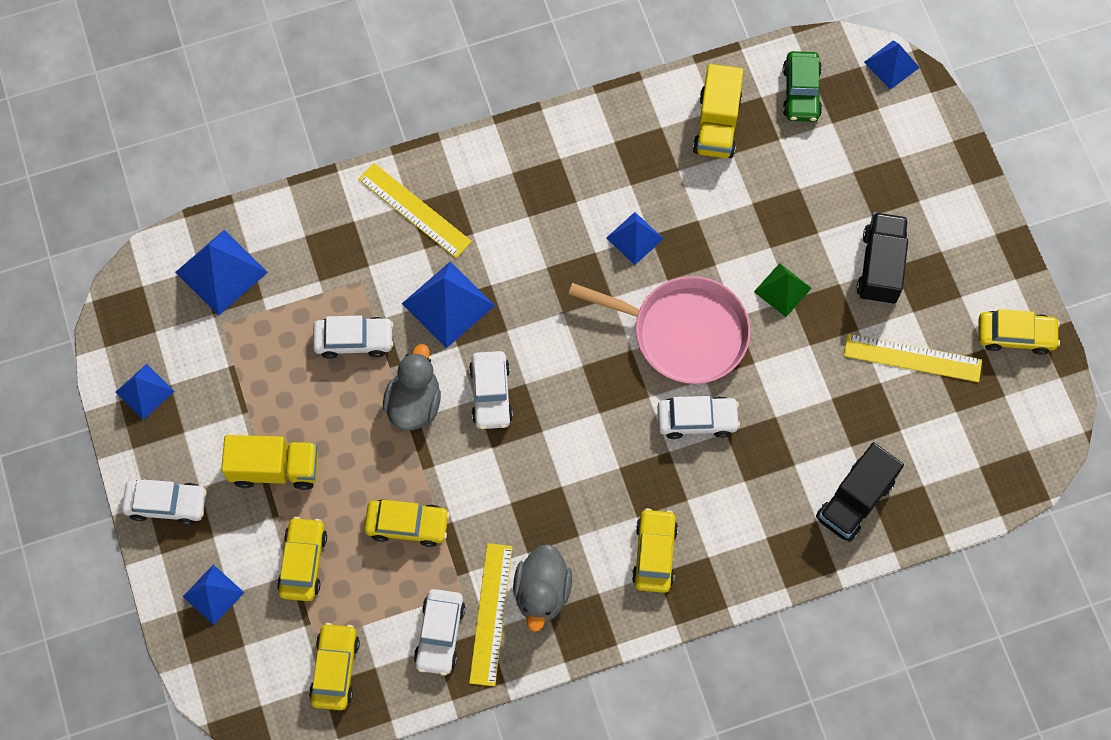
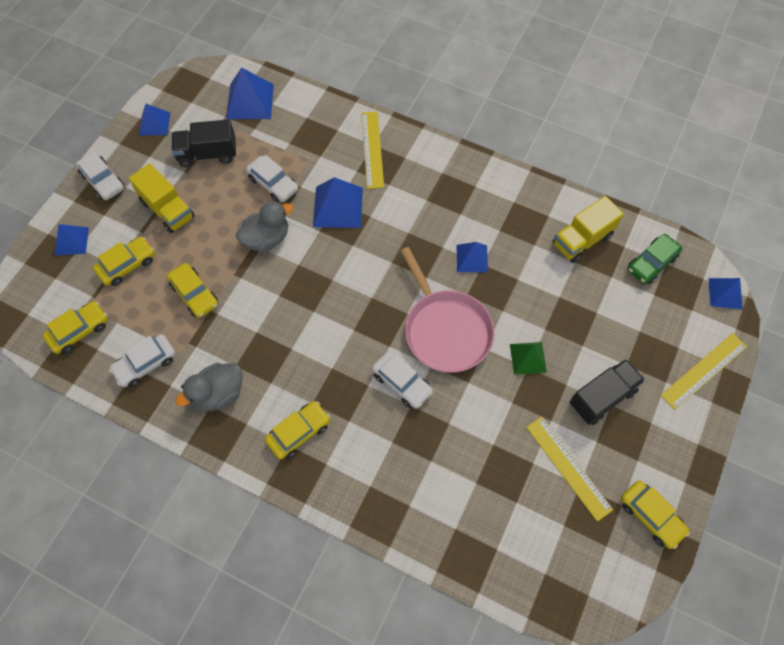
camera: 45 degrees right, 5 degrees down
white car [469,351,513,429] -> none
yellow ruler [469,543,512,686] -> yellow ruler moved to [660,333,747,410]
black truck [816,443,904,542] -> black truck moved to [171,119,236,167]

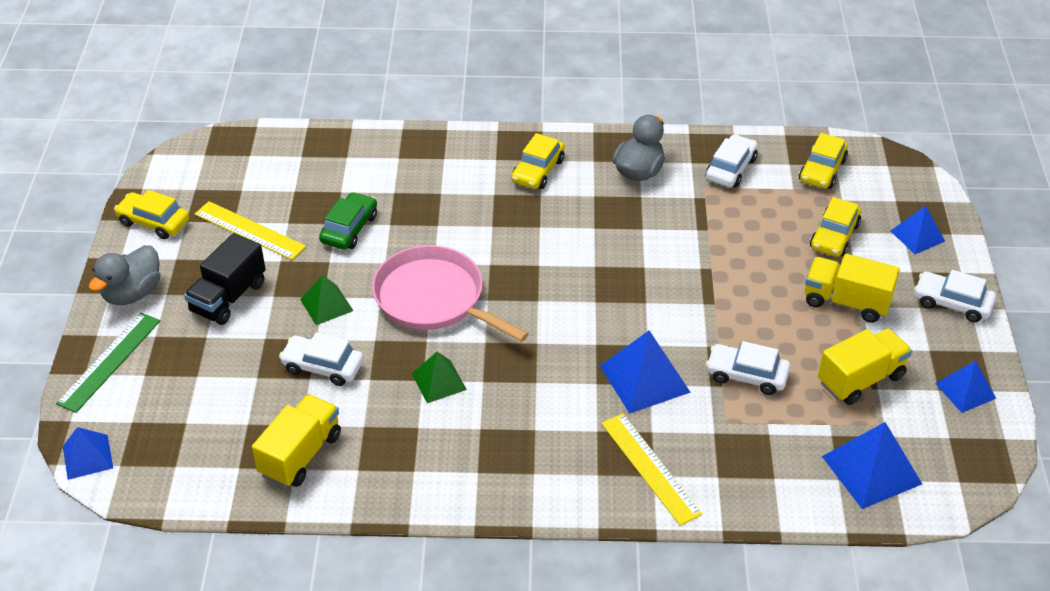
camera: 155 degrees right, 20 degrees down
yellow car [167,263,218,318] -> none
black truck [171,119,236,167] -> yellow truck [818,328,912,405]
grey duck [236,201,294,252] -> grey duck moved to [89,245,160,305]
white car [372,351,433,409] -> white car moved to [279,333,364,386]
blue pyramid [456,242,488,272] -> green pyramid [412,352,467,403]
green car [627,234,682,284] -> green car moved to [319,192,377,250]
yellow ruler [660,333,747,410] -> green ruler [56,313,160,413]

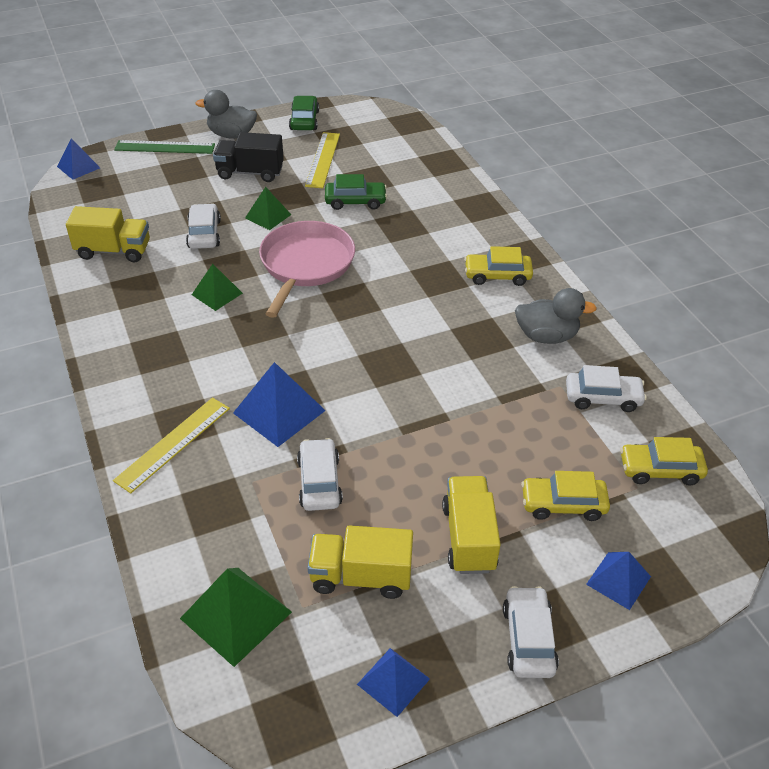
camera: 65 degrees right, 0 degrees up
yellow car [114,190,190,239] -> green car [289,96,319,130]
yellow truck [818,328,912,405] -> yellow truck turned 150 degrees clockwise [307,525,413,599]
blue pyramid [822,422,922,509] -> green pyramid [180,568,292,667]

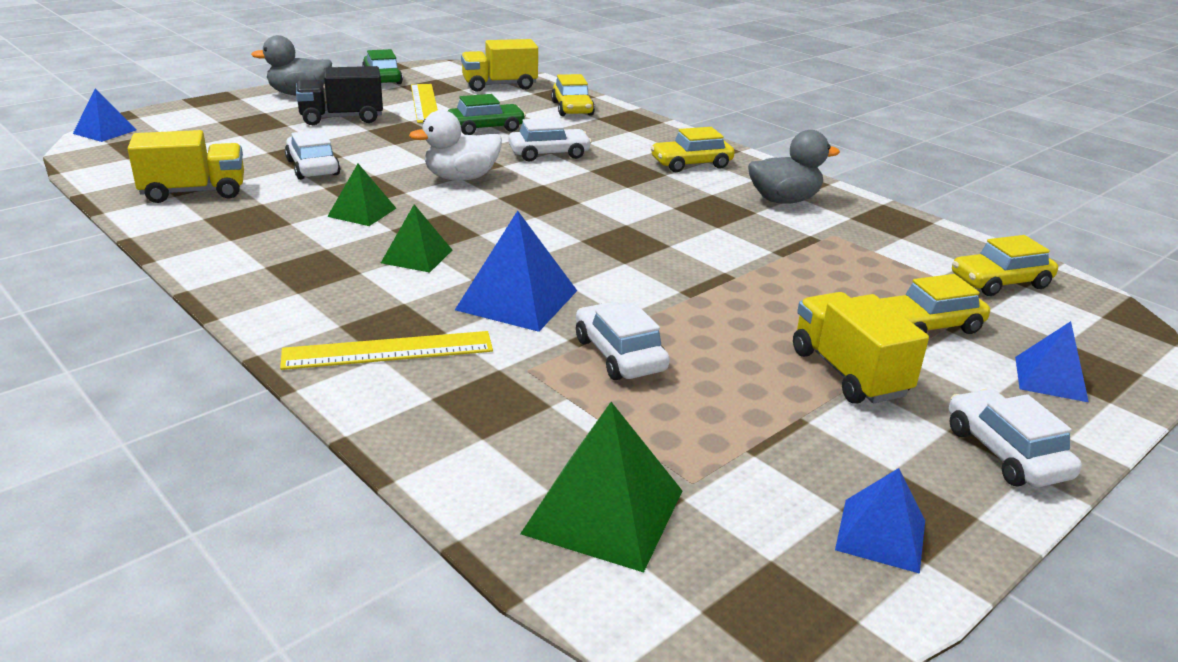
camera: 20 degrees left, 15 degrees down
yellow ruler [113,398,230,493] -> yellow ruler turned 60 degrees clockwise [280,331,493,370]
green ruler [114,140,215,154] -> none
green pyramid [245,187,291,230] -> green pyramid moved to [381,204,452,273]
pink pan [259,221,355,318] -> white duck [409,110,502,181]
yellow truck [307,525,413,599] -> yellow truck moved to [461,39,538,92]
white car [566,365,647,412] -> white car moved to [509,118,592,161]
none -> yellow car [551,74,595,116]

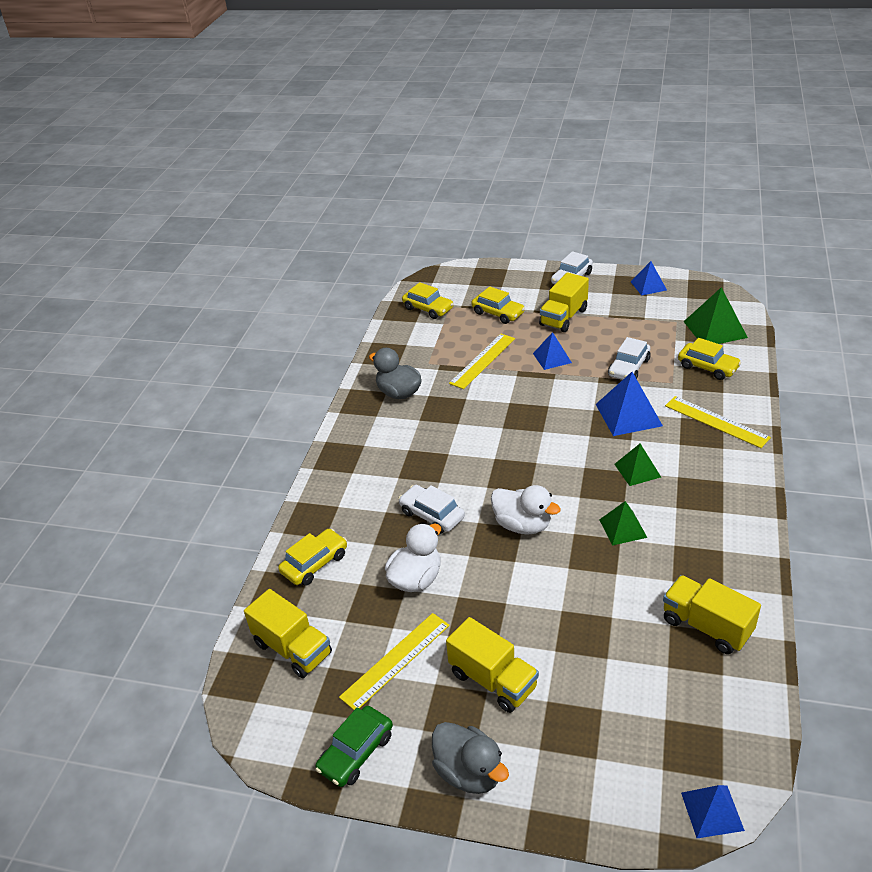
camera: 120 degrees left, 10 degrees up
white car [285,130,340,180] -> none
black truck [296,66,383,125] -> yellow truck [446,617,539,713]
green car [448,94,526,135] -> white duck [385,524,441,592]
yellow car [651,127,735,172] -> yellow car moved to [678,338,741,380]
blue pyramid [1015,321,1089,402] -> blue pyramid moved to [533,332,572,370]
none -> yellow ruler [449,334,515,389]

